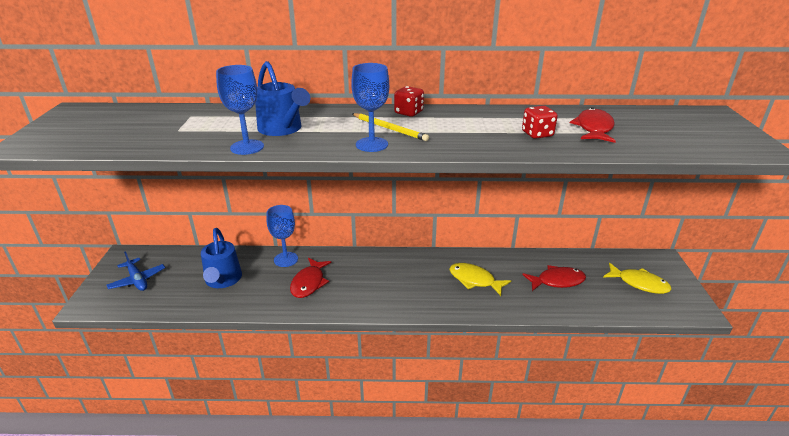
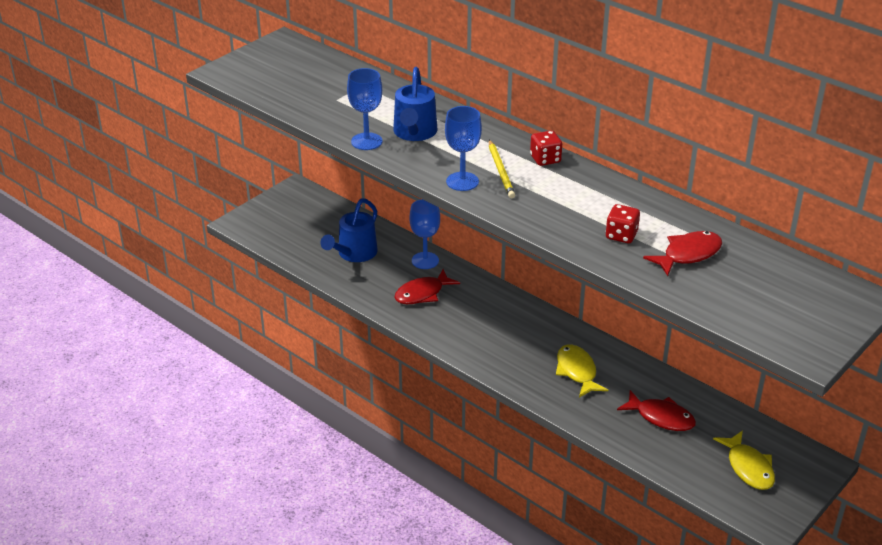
camera: 40 degrees right, 5 degrees up
blue plane [106,251,165,291] -> none

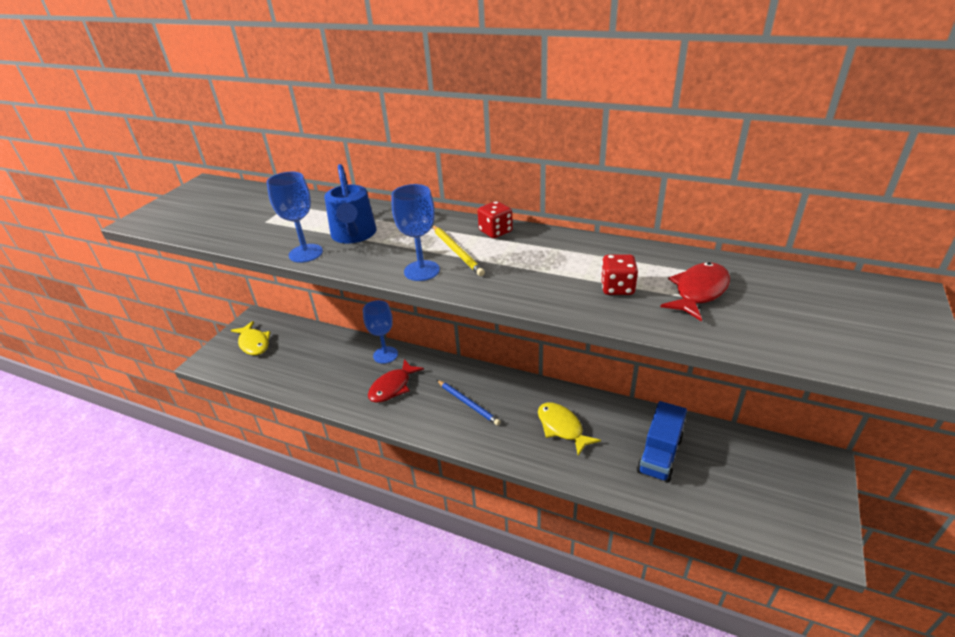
camera: 15 degrees left, 0 degrees up
blue watering can [320,199,378,262] -> none
red fish [617,390,696,431] -> blue truck [637,401,687,483]
yellow fish [713,430,775,490] -> yellow fish moved to [231,321,271,355]
none -> blue pencil [437,380,501,425]

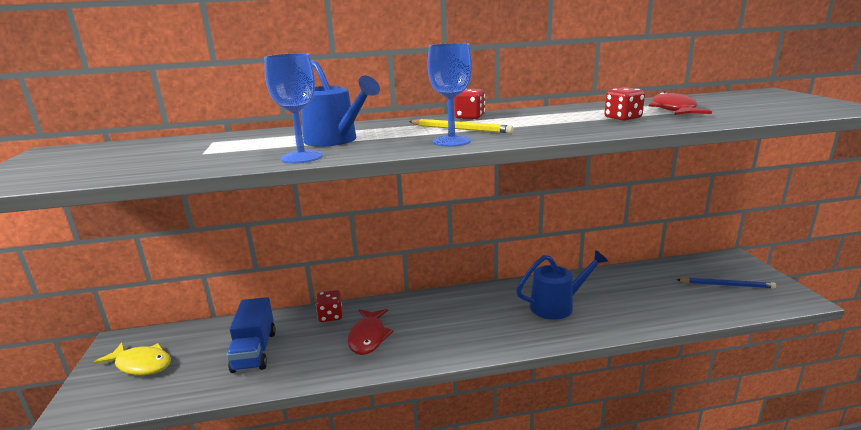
camera: 35 degrees left, 15 degrees down
blue goblet [363,300,398,364] -> red dice [316,290,343,322]
blue pencil [437,380,501,425] -> blue pencil moved to [677,278,776,288]
yellow fish [538,402,601,456] -> blue watering can [516,250,608,320]
blue truck [637,401,687,483] -> blue truck moved to [227,297,276,373]

